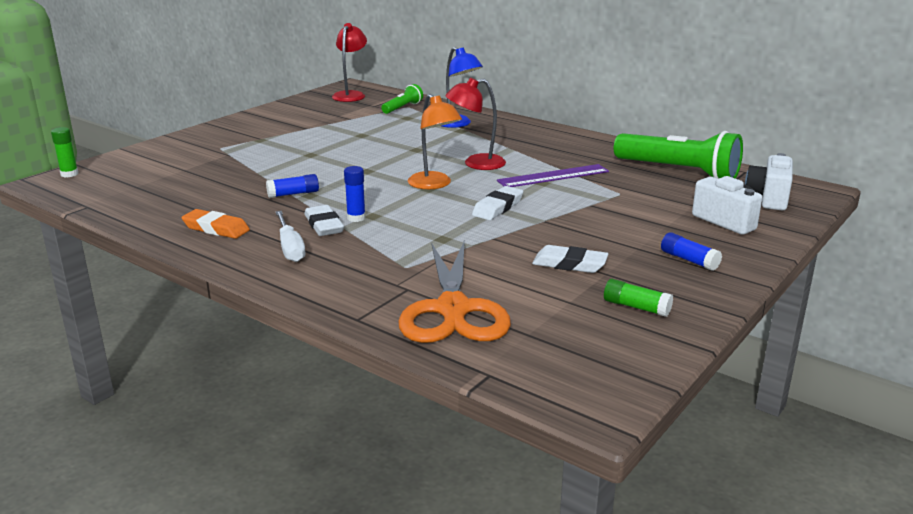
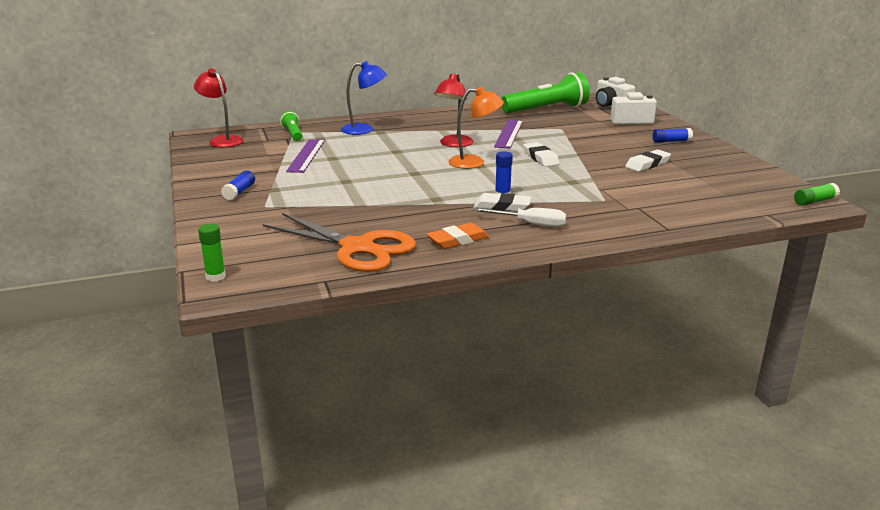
camera: 55 degrees left, 0 degrees up
blue glue stick [266,174,319,198] -> blue glue stick moved to [221,170,255,200]
orange scissors [398,240,511,343] -> orange scissors moved to [263,213,416,272]
green glue stick [604,279,673,317] -> green glue stick moved to [794,183,840,206]
none -> purple ruler [286,139,325,173]

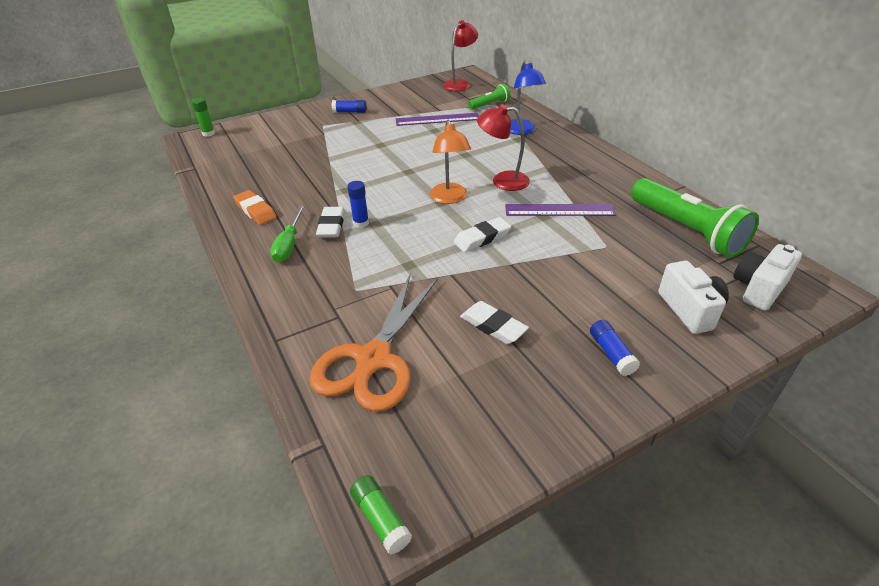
camera: 80 degrees right, 15 degrees up
orange scissors [263,213,416,272] -> orange scissors moved to [309,273,438,412]
white screwdriver [473,208,566,227] -> green screwdriver [270,206,305,263]

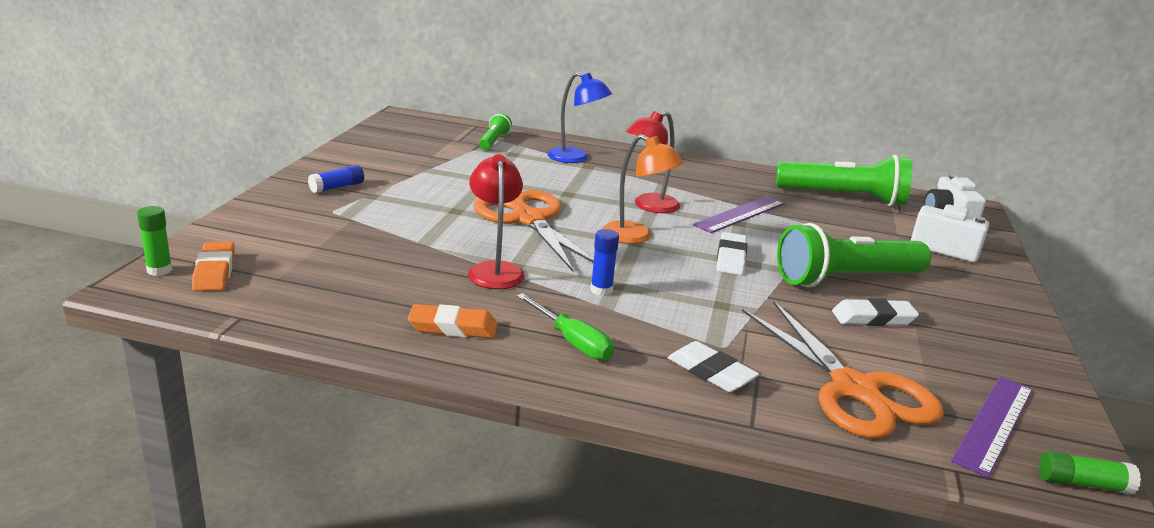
camera: 50 degrees left, 15 degrees down
white eraser [316,207,345,238] -> white eraser moved to [668,341,759,392]
purple ruler [396,113,479,126] -> purple ruler moved to [951,376,1033,477]
red lamp [443,20,478,91] -> red lamp moved to [468,154,525,289]
blue glue stick [590,320,640,376] -> none
none -> orange eraser [192,242,235,291]
none -> orange scissors [474,190,594,271]
none -> green flashlight [777,223,931,287]

